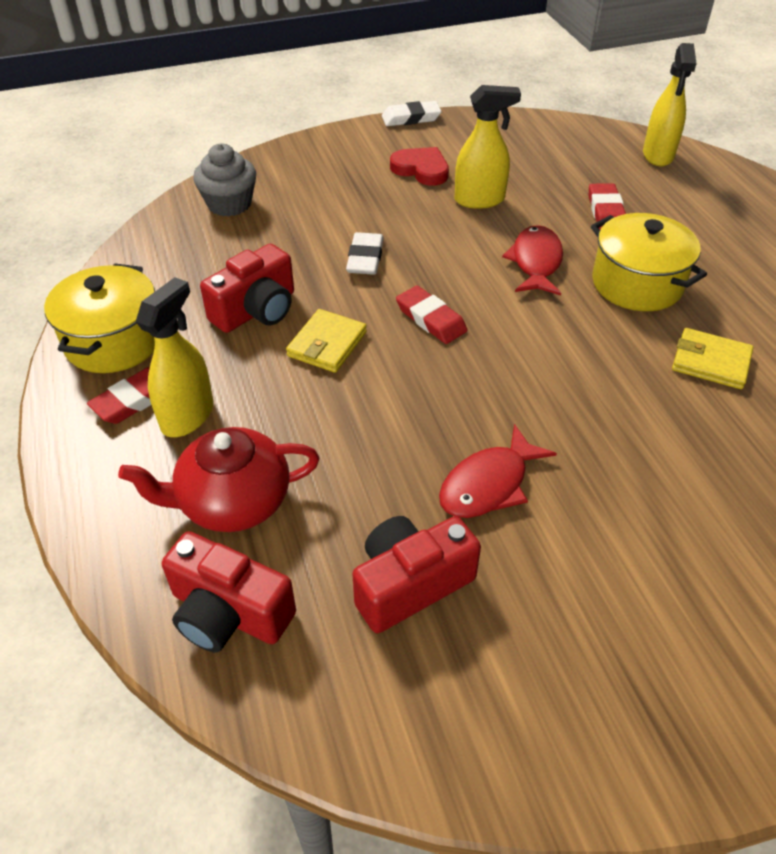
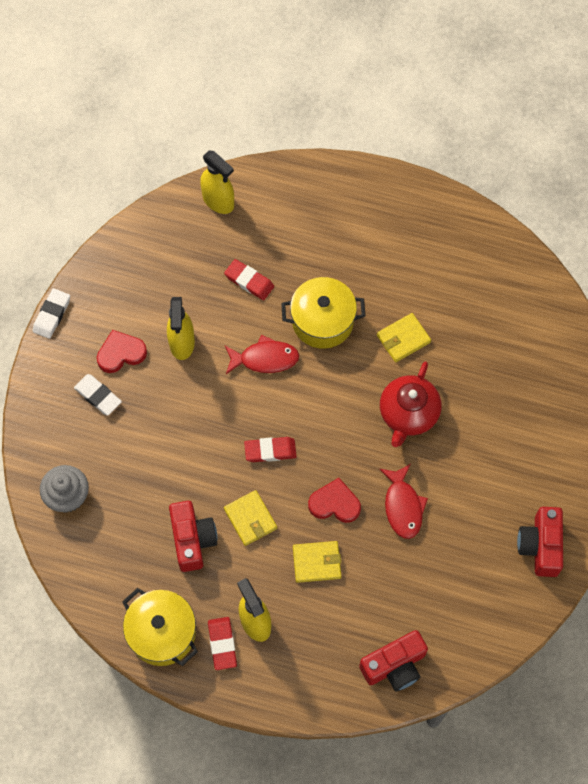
camera: 55 degrees left, 20 degrees up
red teapot [118,427,320,532] -> red teapot moved to [380,361,441,447]
white eraser [346,232,384,275] -> white eraser moved to [74,374,122,416]
red camera [353,516,481,633] -> red camera moved to [517,507,563,577]
yellow spray bottle [455,85,521,209] -> yellow spray bottle turned 150 degrees clockwise [167,297,195,360]
red fish [502,225,563,295] -> red fish turned 135 degrees clockwise [225,335,299,374]
none -> yellow wallet [293,541,341,583]
none -> red heart [308,478,361,523]

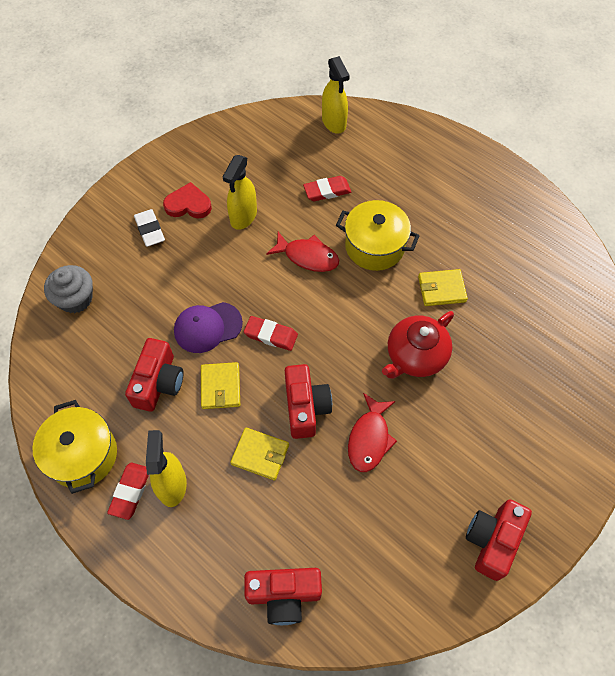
camera: 25 degrees right, 5 degrees down
white eraser [33,288,70,339] -> none
red eraser [224,259,274,300] -> red eraser turned 75 degrees counterclockwise [303,176,351,201]
red heart [308,478,361,523] -> red camera [285,364,332,439]
none -> purple cap [174,302,243,353]

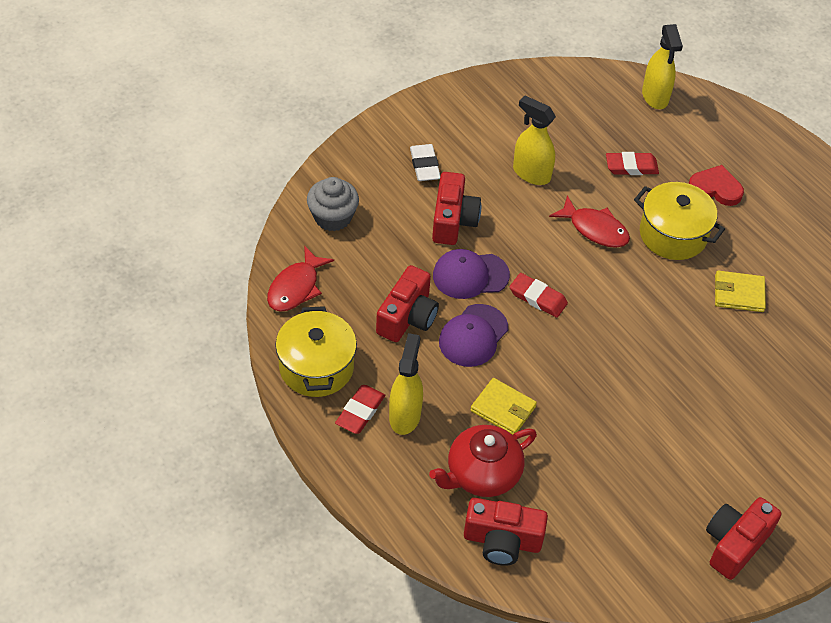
camera: 10 degrees right, 10 degrees down
red heart [163,182,212,218] -> red heart moved to [688,165,744,206]
yellow wallet [201,362,240,409] -> purple cap [439,304,508,367]
yellow spray bottle [223,155,257,230] -> yellow spray bottle turned 90 degrees clockwise [513,96,556,185]
red camera [285,364,332,439] -> red camera moved to [432,172,481,245]
red fish [348,393,397,472] -> red fish moved to [267,246,334,312]
red teapot [382,311,454,379] -> red teapot moved to [429,425,537,497]

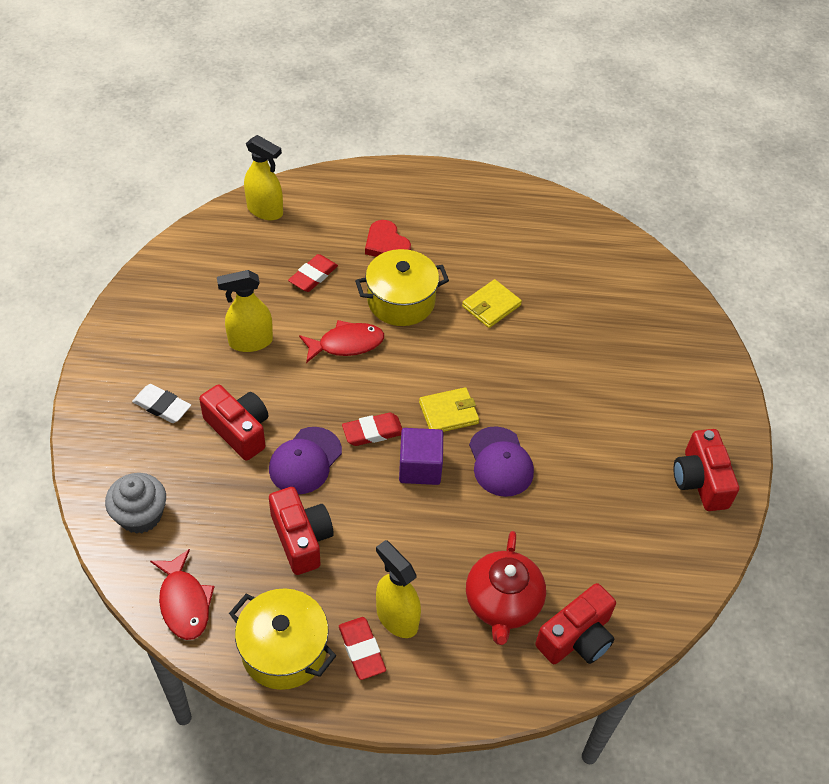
camera: 50 degrees left, 0 degrees up
purple cap [439,304,508,367] -> purple cap moved to [469,426,534,497]
yellow wallet [470,378,537,435] -> yellow wallet moved to [419,387,479,432]
red heart [688,165,744,206] -> red heart turned 90 degrees counterclockwise [365,220,411,257]
none -> purple cube [399,428,443,485]

